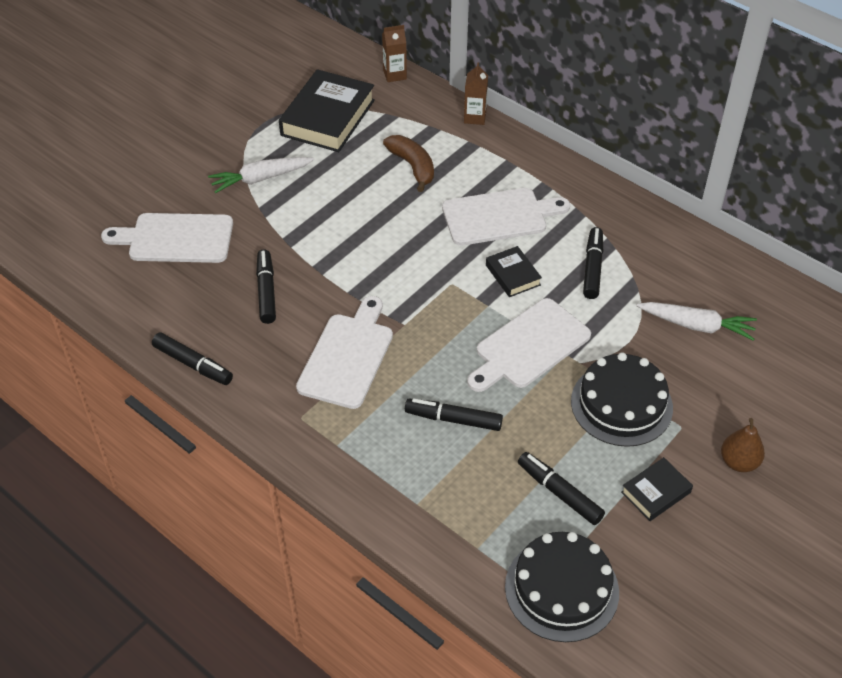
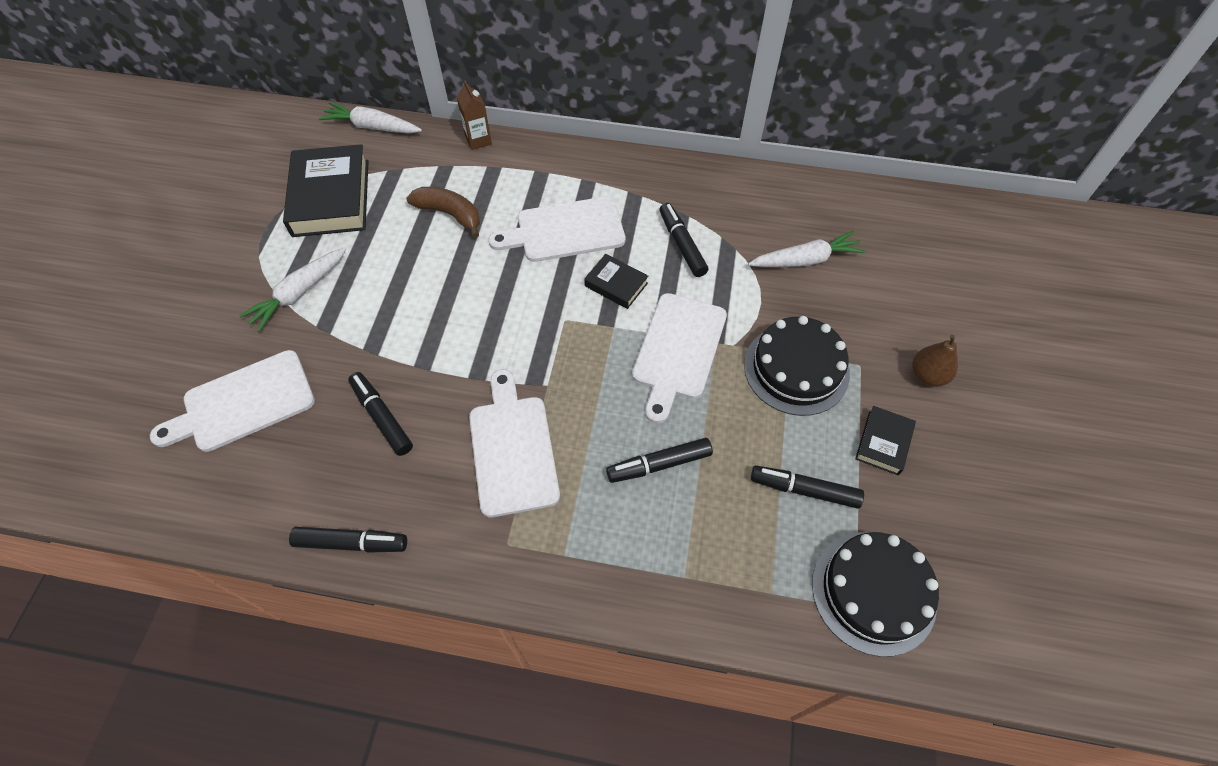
camera: 30 degrees left, 10 degrees up
brown carton [382,25,407,82] -> white carrot [319,102,422,134]
white cutting board [442,188,570,246] -> white cutting board turned 150 degrees counterclockwise [488,196,626,262]

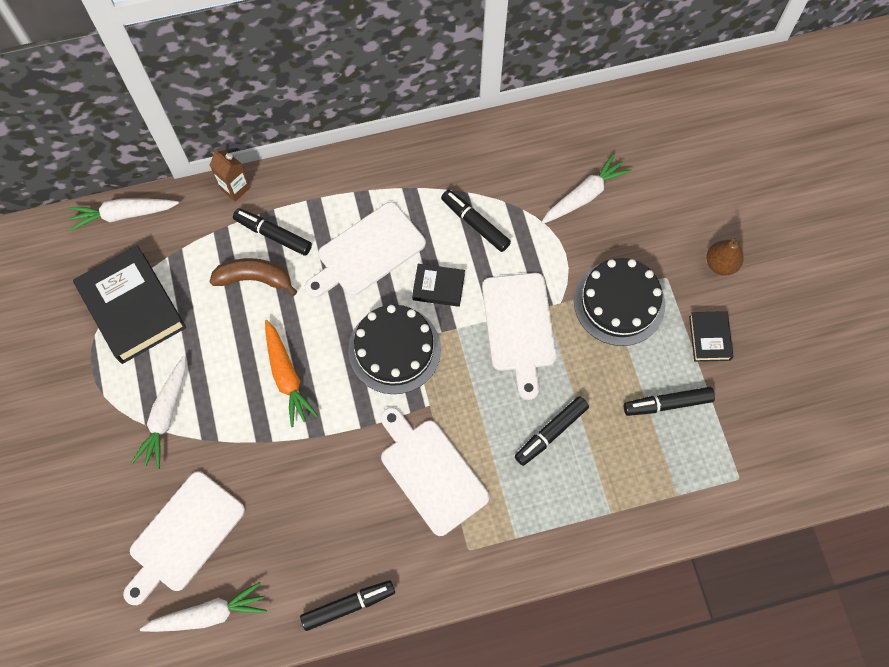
camera: 25 degrees left, 10 degrees up
black marker [348,372,413,456] -> black marker moved to [233,208,312,256]
black cake [812,532,939,657] -> black cake moved to [348,305,441,394]
none -> white carrot [140,582,267,632]
none -> orange carrot [265,320,318,427]

